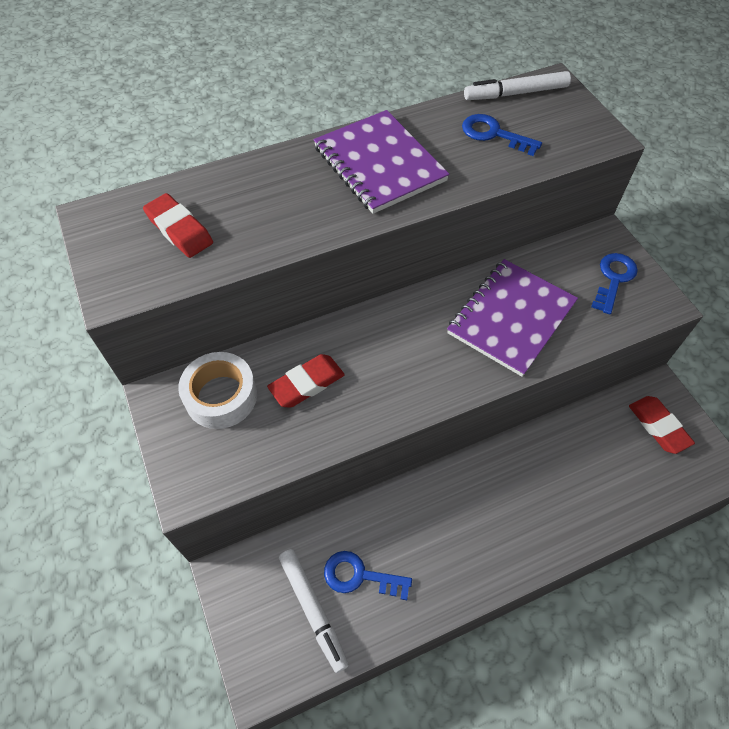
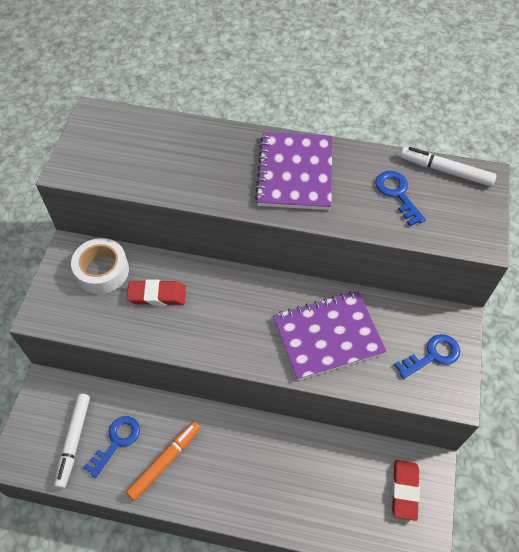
camera: 35 degrees right, 0 degrees up
red eraser [143,193,213,258] -> none
blue key [324,551,412,600] -> blue key turned 75 degrees clockwise [83,416,140,478]
none -> orange marker [126,421,201,501]

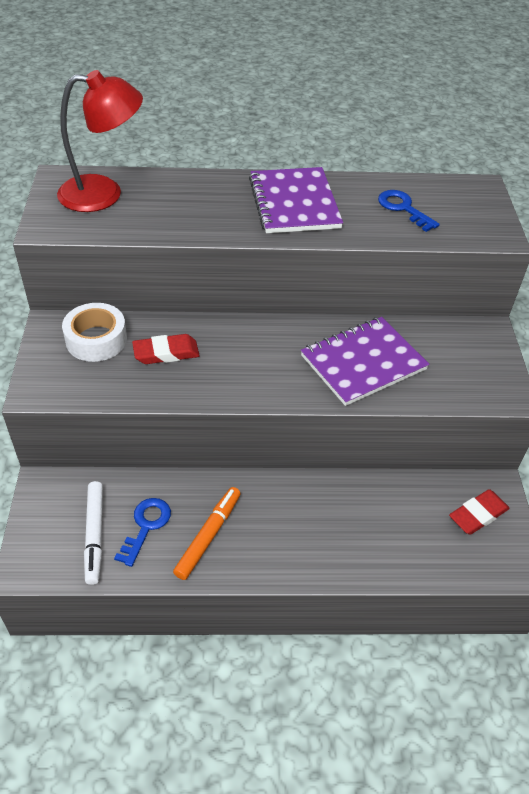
camera: 15 degrees left, 10 degrees down
red eraser [392,460,420,521] -> red eraser turned 60 degrees clockwise [449,489,510,535]
blue key [394,334,460,379] -> none
white marker [400,147,497,187] -> none
none -> red lamp [57,70,143,212]

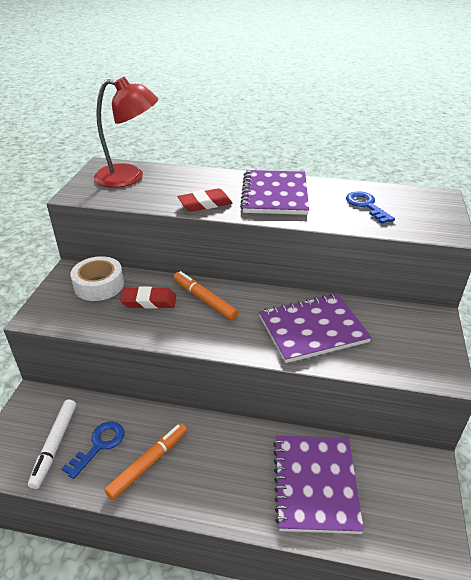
camera: 15 degrees right, 10 degrees down
red eraser [449,489,510,535] -> red eraser moved to [178,188,233,212]
none -> orange marker [174,271,239,320]
none -> purple notebook [273,436,364,534]

